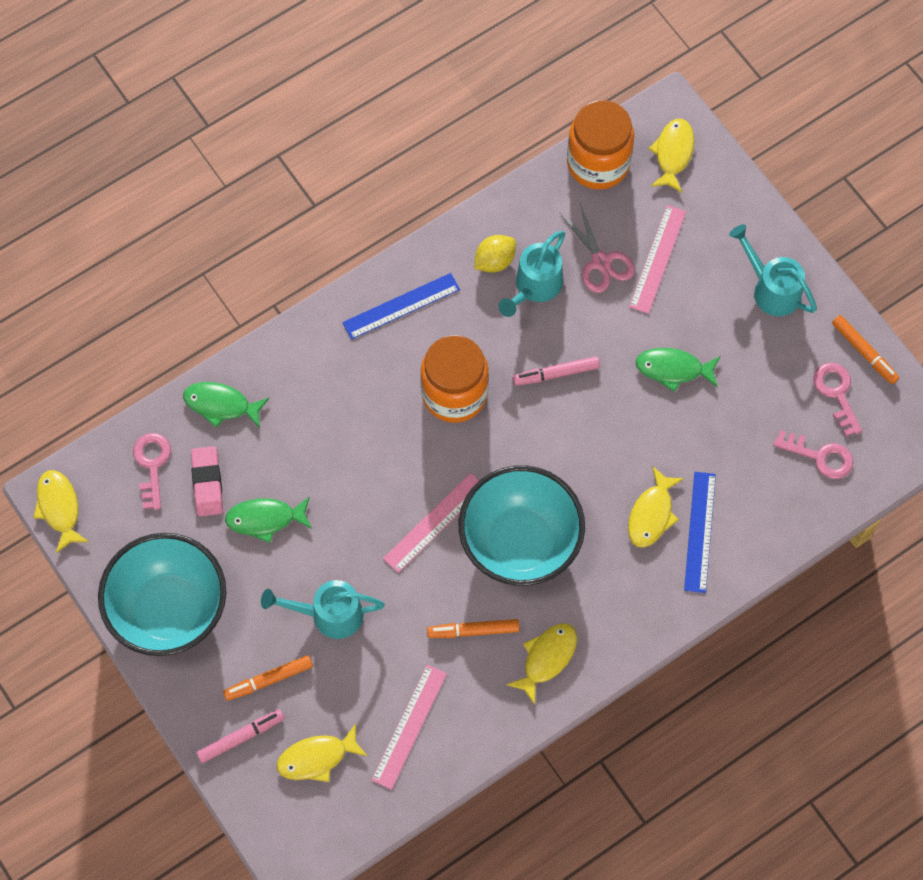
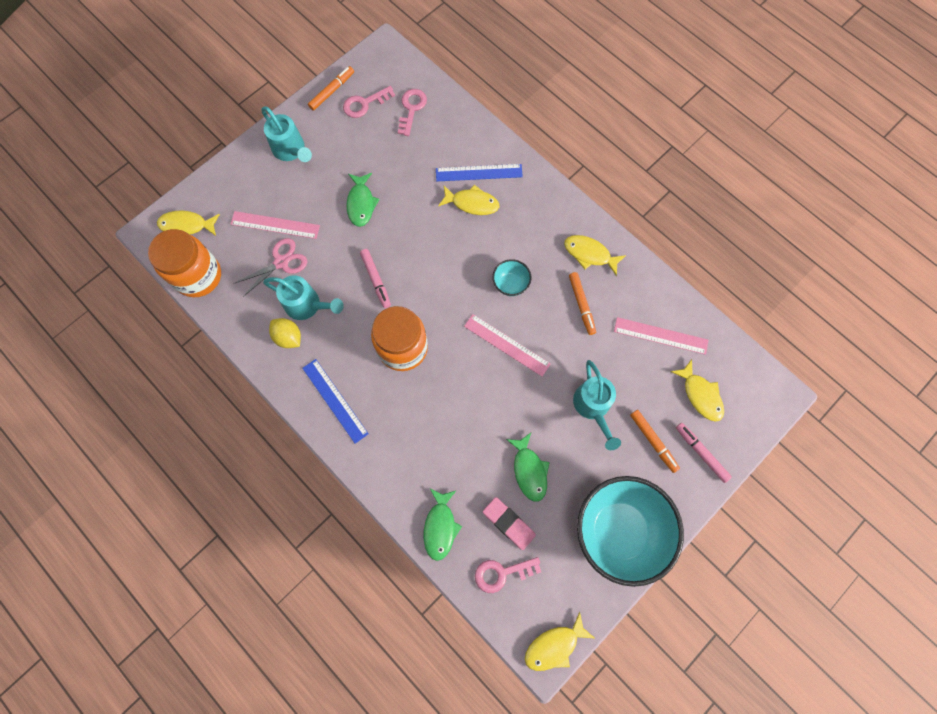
camera: 100 degrees left, 5 degrees up
pink eraser [191,446,223,516] -> pink eraser turned 60 degrees clockwise [483,497,536,550]
turquoise bowl [458,465,585,586] -> turquoise bowl [492,259,531,296], size x0.43
turquoise watering can [729,224,817,316] -> turquoise watering can turned 75 degrees counterclockwise [261,107,312,162]

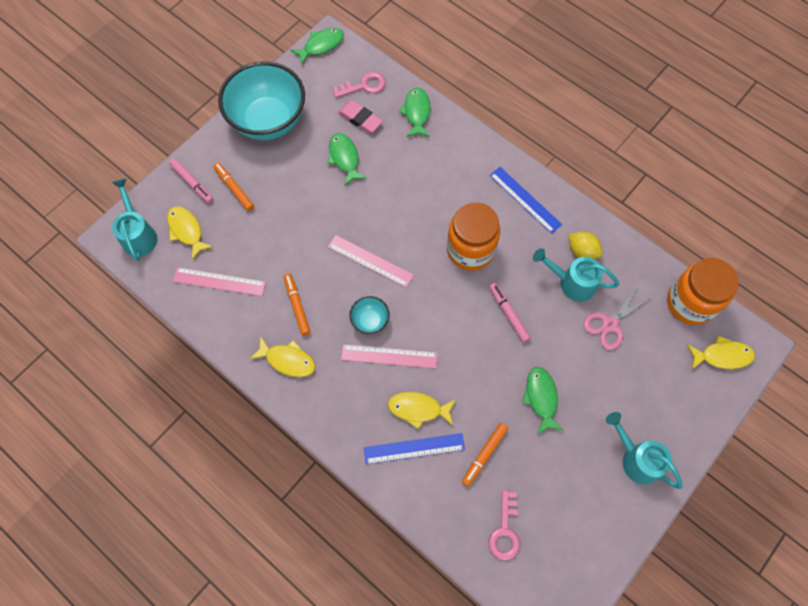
camera: 175 degrees right, 5 degrees down
pink ruler [230,211,320,239] -> pink ruler moved to [341,344,438,368]
orange marker [308,66,354,111] -> orange marker moved to [462,423,508,486]
pink key [343,86,395,118] -> none
yellow fish [525,612,596,671] -> green fish [290,28,344,65]
turquoise watering can [573,360,621,450] -> turquoise watering can moved to [112,179,157,261]

